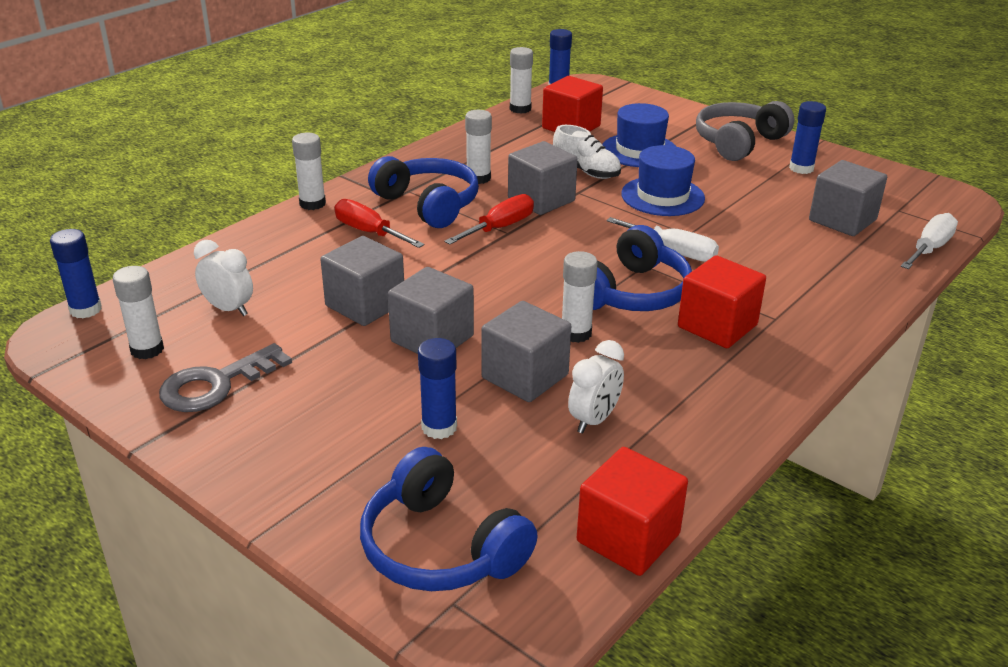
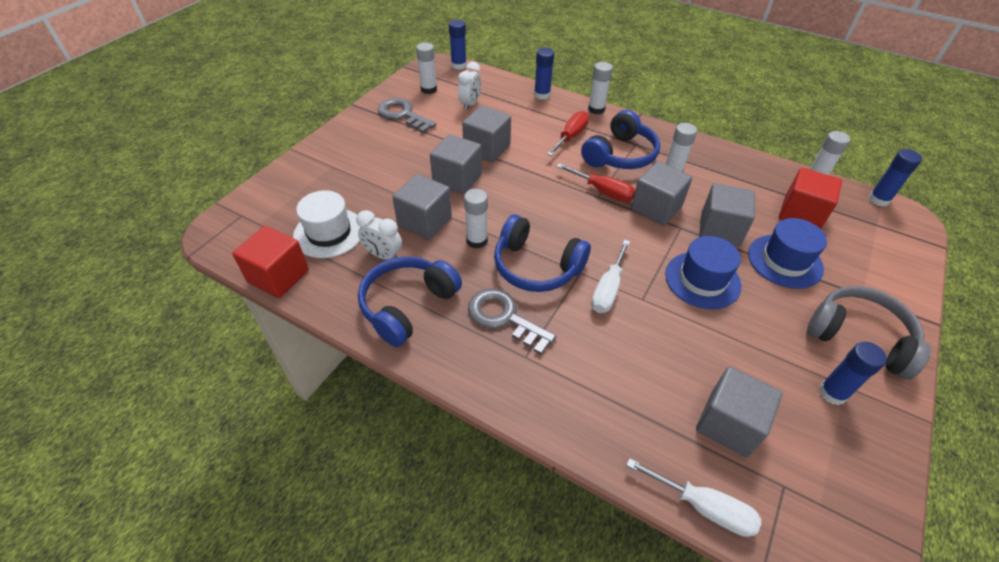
camera: 80 degrees right, 15 degrees up
blue headphones [360,447,538,591] -> blue headphones moved to [358,256,462,347]
blue glue stick [418,338,457,439] -> blue glue stick moved to [534,48,554,99]
white shoe [553,125,621,179] -> grey cube [699,183,755,246]
red cube [678,255,766,348] -> grey key [468,288,556,355]
none -> white hat [293,190,361,258]

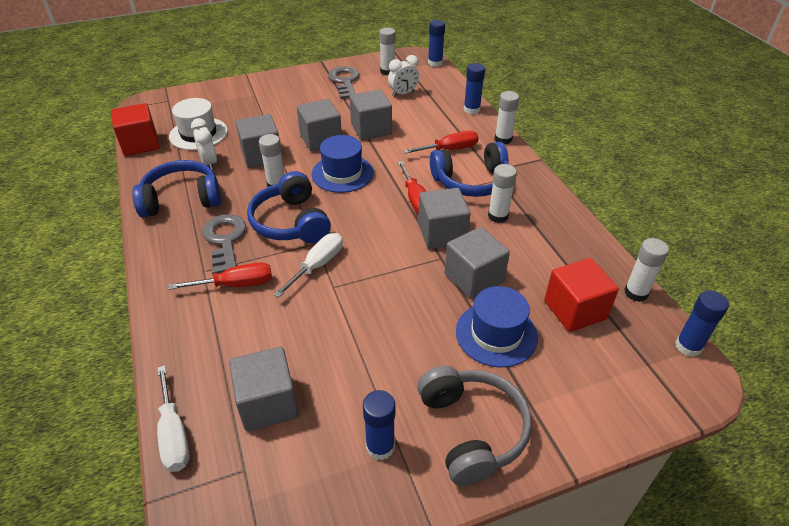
camera: 40 degrees right, 5 degrees down
white screwdriver [591,240,630,313] -> white screwdriver turned 150 degrees clockwise [273,233,343,298]
blue hat [665,236,741,309] -> blue hat moved to [312,135,374,193]
none -> red screwdriver [168,262,272,290]

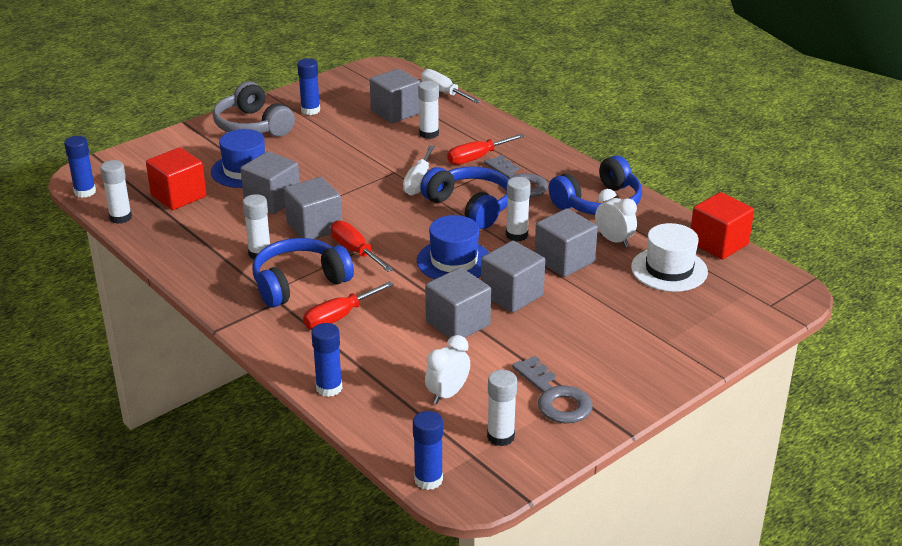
camera: 160 degrees right, 10 degrees down
white glue stick [495,91,519,144] -> white glue stick moved to [418,81,439,139]

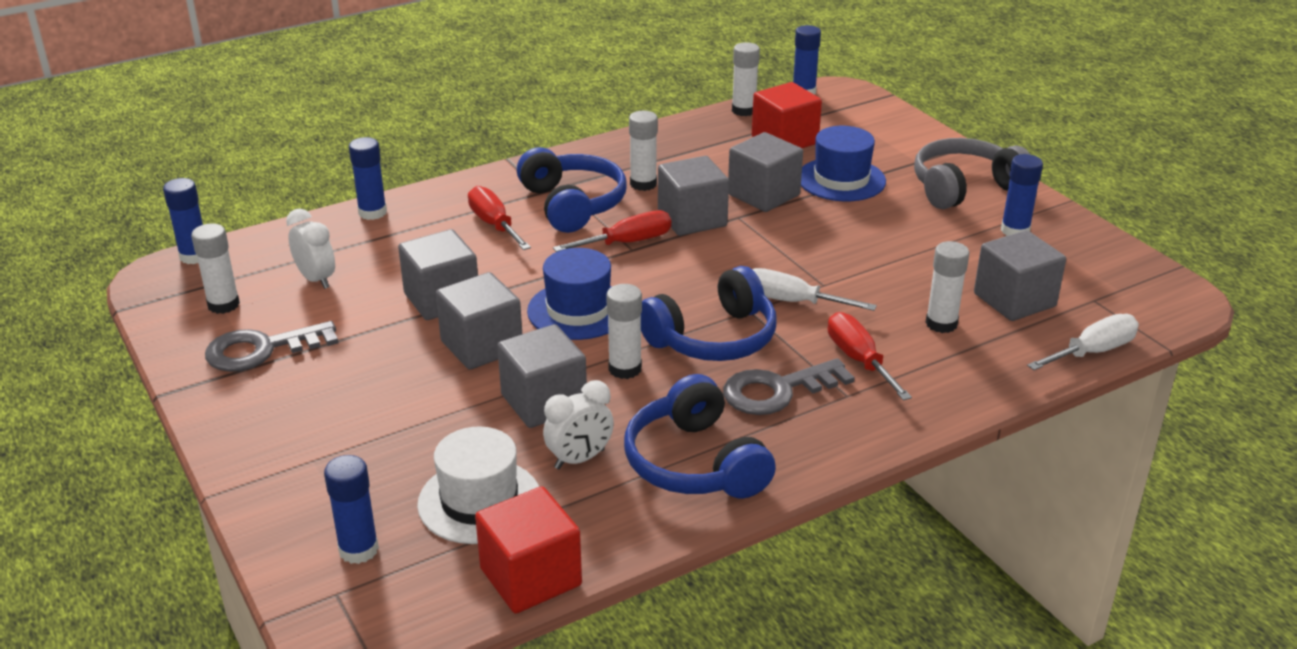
camera: 100 degrees right, 0 degrees up
none -> blue glue stick [324,455,379,564]

